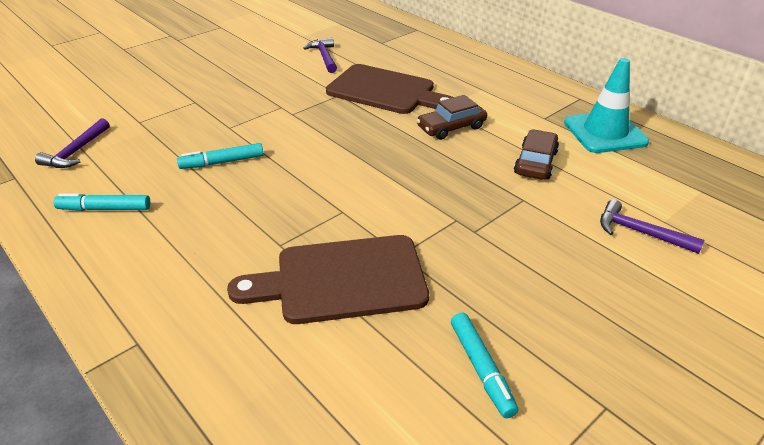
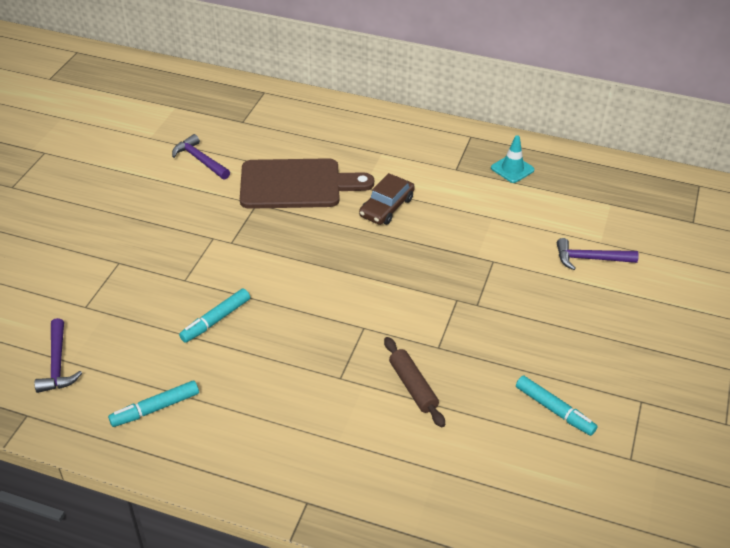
camera: 30 degrees left, 5 degrees up
brown cutting board [227,235,429,324] -> brown rolling pin [384,337,445,428]
brown car [514,129,559,180] -> none
turquoise traffic cone [564,58,649,153] -> turquoise traffic cone [491,136,534,183], size x0.56

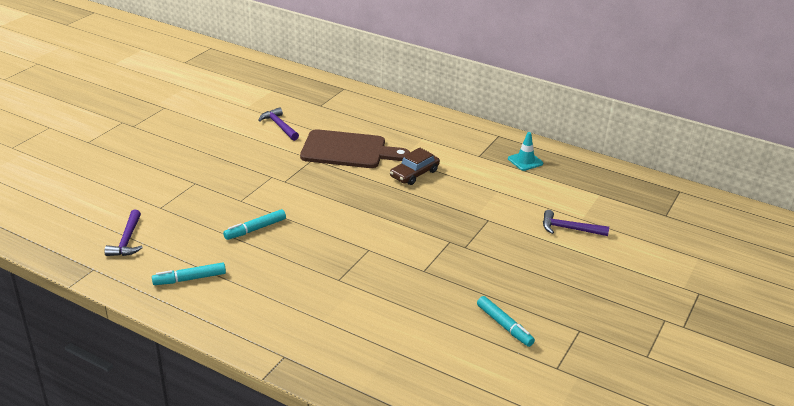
camera: 10 degrees right, 10 degrees down
brown rolling pin [384,337,445,428] -> none

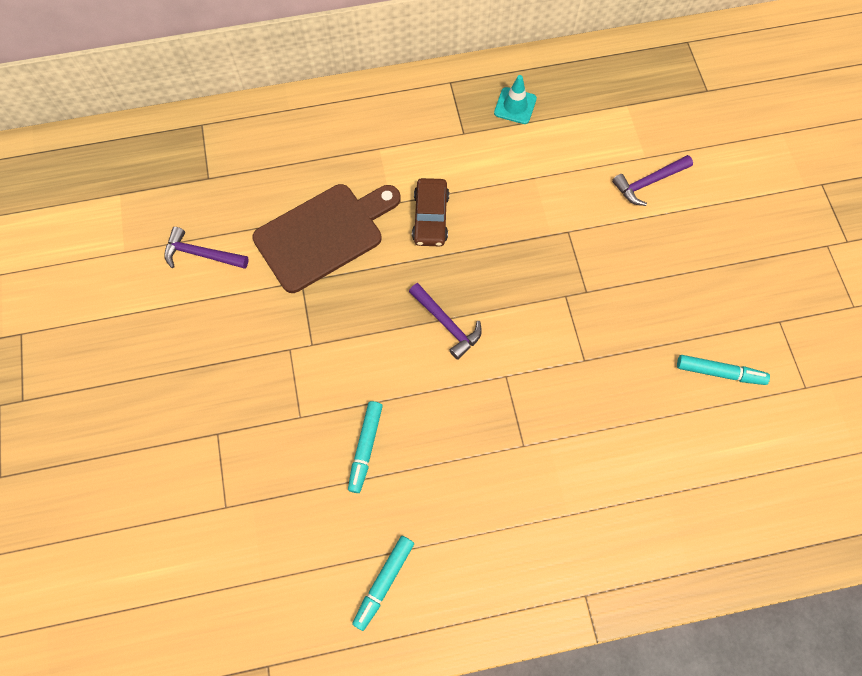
camera: 40 degrees left, 35 degrees up
purple hammer [104,210,143,256] -> purple hammer moved to [409,283,482,360]

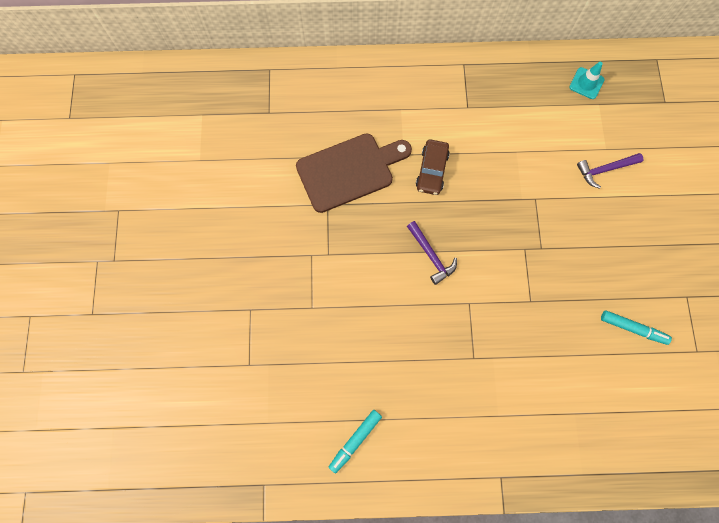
camera: 10 degrees right, 5 degrees up
purple hammer [164,227,249,269] -> none
turquoise marker [348,401,383,493] -> none
turquoise traffic cone [494,75,537,124] -> turquoise traffic cone moved to [569,62,605,99]

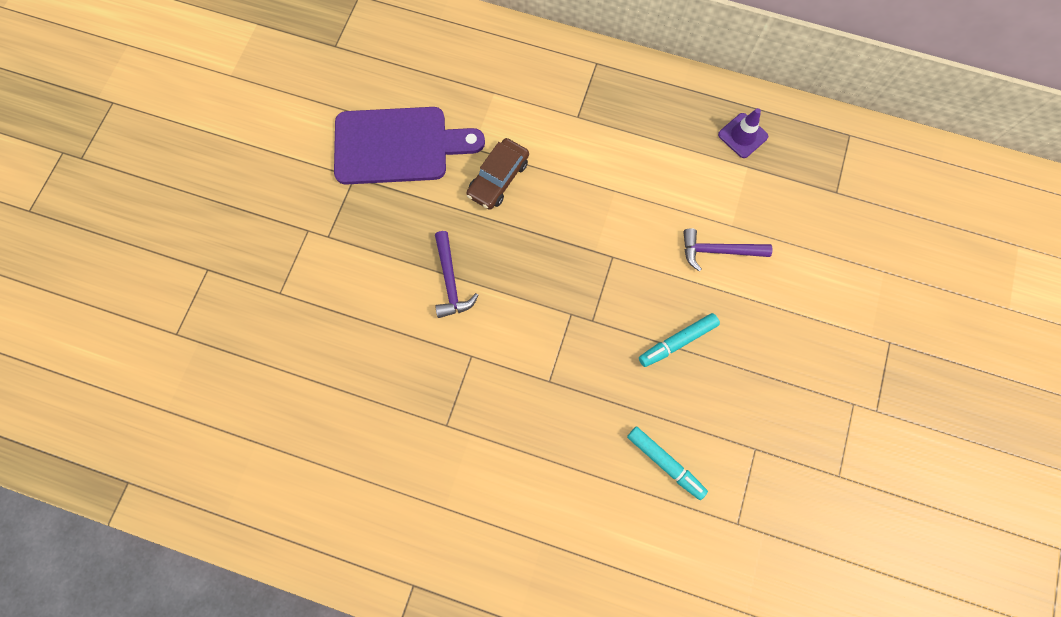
camera: 20 degrees right, 0 degrees up
brown cutting board [296,133,412,213] -> purple cutting board [334,107,485,185]
turquoise marker [329,410,382,473] -> turquoise marker moved to [639,313,720,367]
turquoise traffic cone [569,62,605,99] -> purple traffic cone [718,108,768,158]

